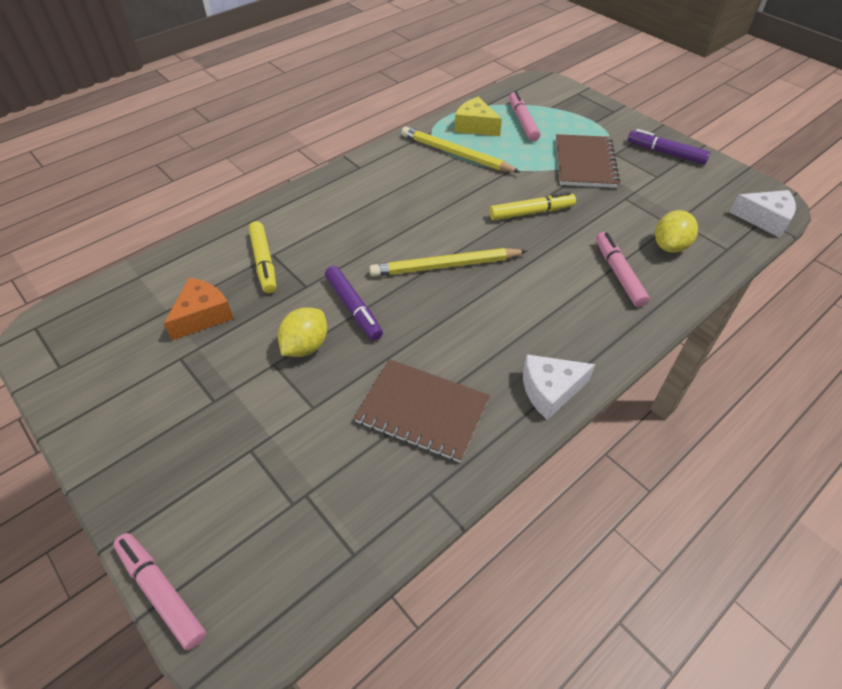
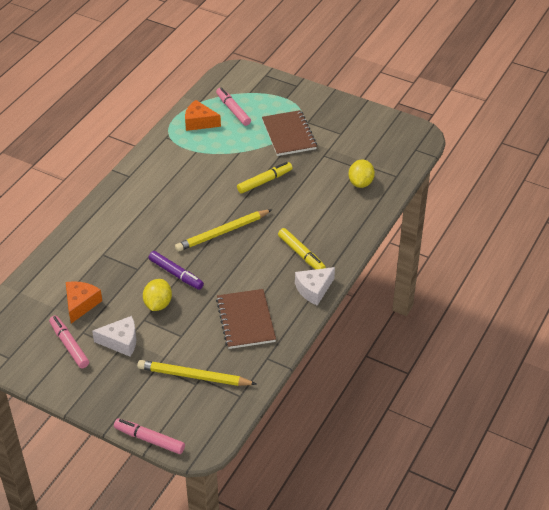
camera: 20 degrees left, 5 degrees down
yellow marker [249,221,276,293] -> yellow marker moved to [278,228,326,269]
brown notebook [354,359,490,462] -> brown notebook turned 75 degrees clockwise [216,289,276,349]
yellow pencil [401,126,520,172] -> yellow pencil moved to [137,360,256,386]
yellow cheese [454,97,502,136] -> orange cheese [185,100,221,131]
pink marker [596,232,650,307] -> pink marker moved to [49,315,89,368]
purple marker [628,129,711,164] -> none
white cheese [730,190,796,238] -> white cheese moved to [92,316,136,357]

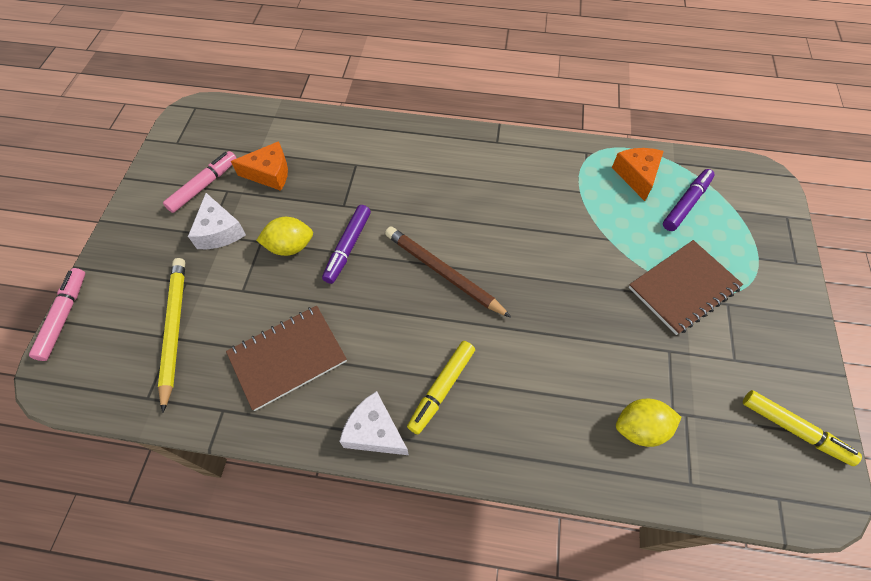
camera: 70 degrees right, 15 degrees up
yellow pencil [175,209,272,252] -> brown pencil [385,227,511,317]
pink marker [216,87,251,126] -> purple marker [663,169,715,231]
yellow marker [237,162,292,194] -> yellow marker moved to [743,390,862,466]

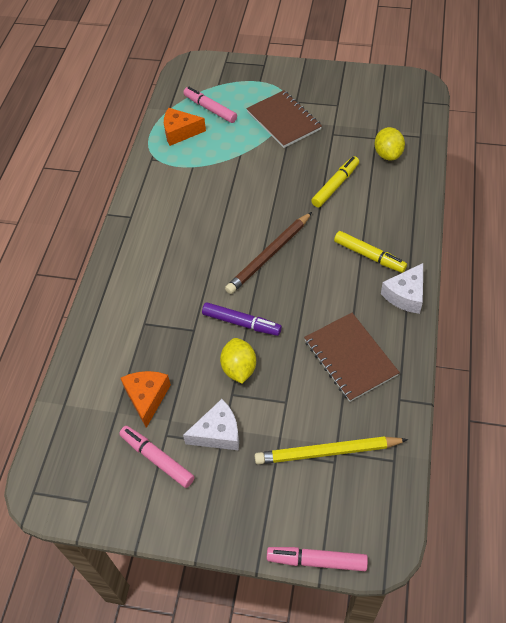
camera: 85 degrees left, 5 degrees down
purple marker [663,169,715,231] -> pink marker [183,87,237,123]
yellow marker [743,390,862,466] -> yellow marker moved to [311,156,359,208]

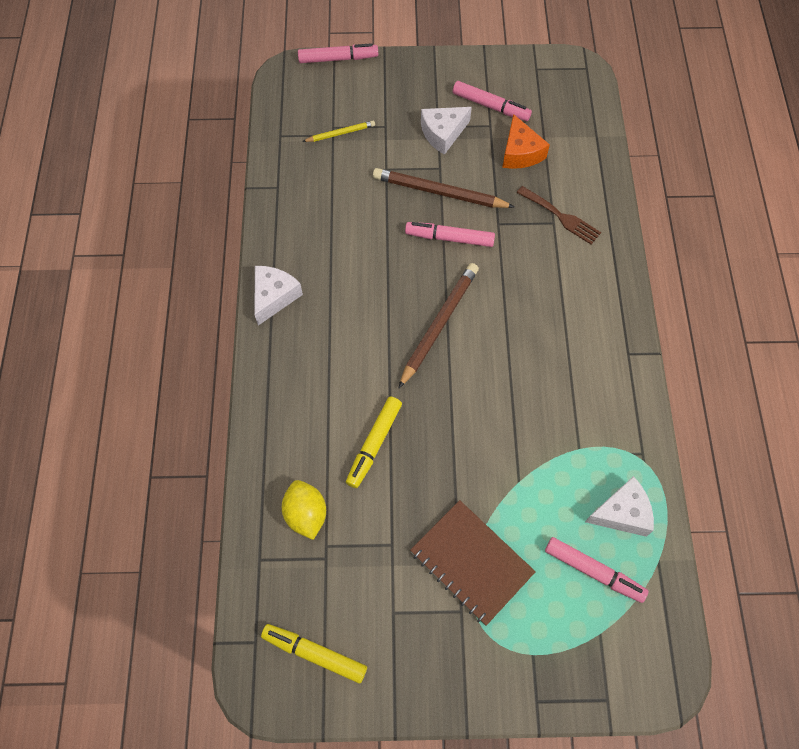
camera: 165 degrees right, 10 degrees up
orange cheese [164,108,206,146] -> white cheese [585,476,654,537]
purple marker [202,302,282,336] -> pink marker [405,222,495,247]
yellow lemon [220,338,256,383] -> brown pencil [373,168,515,208]
yellow pencil [254,436,408,464] -> yellow pencil [302,121,375,142], size x0.54
brown notebook [304,313,400,402] -> none
yellow marker [334,231,407,273] -> yellow marker moved to [261,624,367,683]
none -> brown fork [517,186,601,245]

